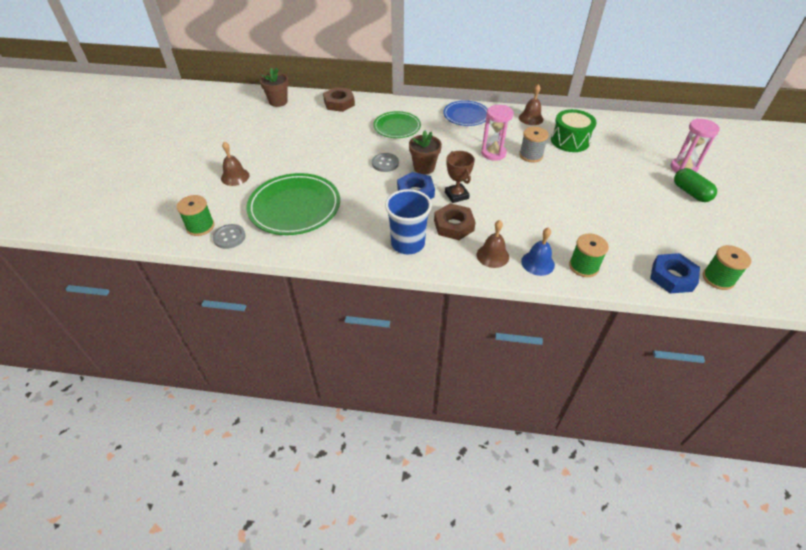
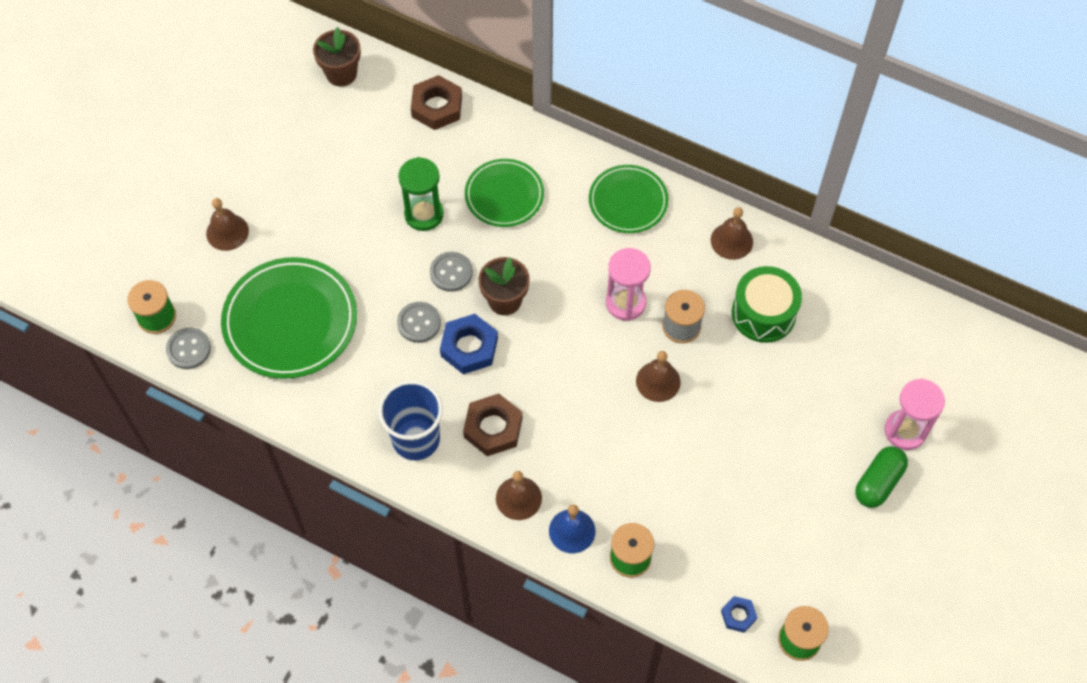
camera: 20 degrees right, 15 degrees up
blue plate [443,100,488,126] -> green plate [589,165,668,233]
brown trophy [445,151,475,203] -> none
blue nut [650,253,700,294] -> blue nut [721,596,757,633], size x0.55
green capsule [674,168,717,202] -> green capsule turned 45 degrees clockwise [855,446,908,508]
none -> grey button [397,302,441,343]
none -> green hourglass [398,157,444,231]
none -> brown bell [636,351,681,402]

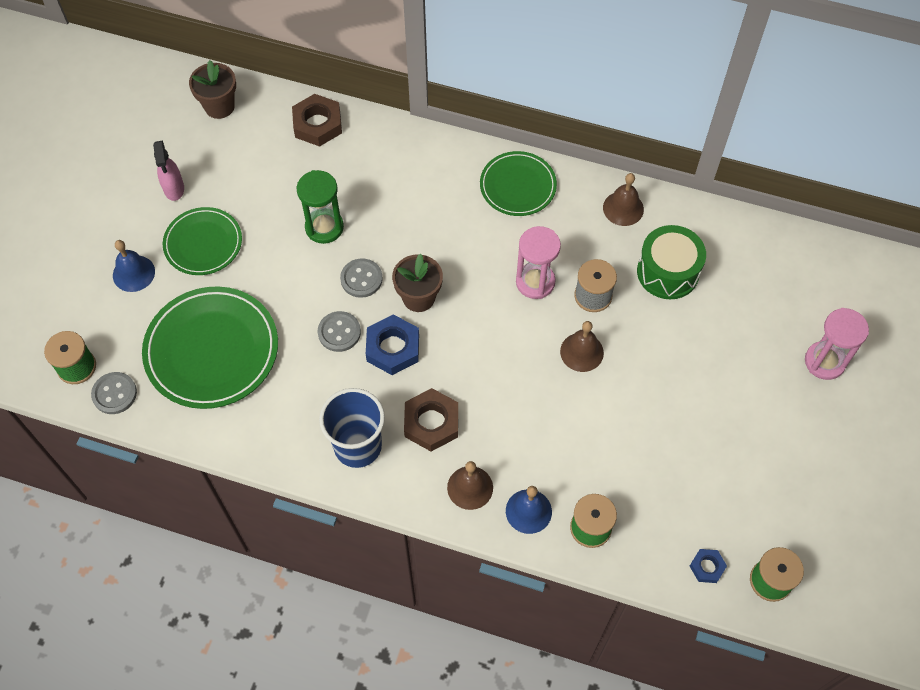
camera: 10 degrees left, 0 degrees up
brown bell [206,198,249,251] -> blue bell [113,240,155,292]
green plate [465,159,544,227] -> green plate moved to [163,207,242,275]
green capsule [855,446,908,508] -> none
none -> pink spray bottle [153,140,184,201]

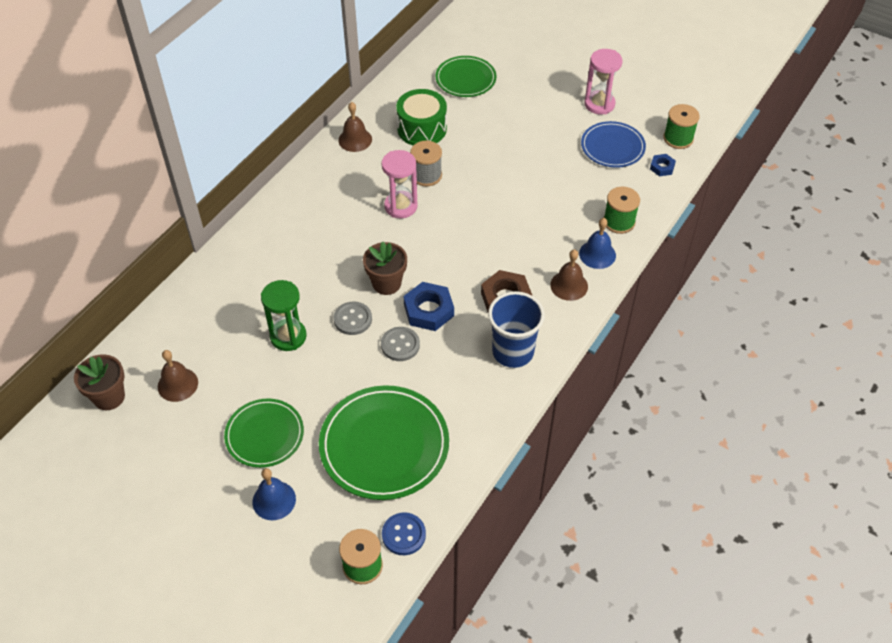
camera: 75 degrees left, 10 degrees down
grey button [91,372,137,414] -> blue button [382,512,426,555]
pink spray bottle [153,140,184,201] -> none
brown nut [292,94,342,147] -> none
green plate [480,151,557,216] -> green plate moved to [435,56,496,97]
brown bell [560,321,604,372] -> brown bell moved to [158,350,198,402]
pink hourglass [805,308,869,380] -> pink hourglass moved to [585,49,623,114]
none -> blue plate [581,121,646,168]

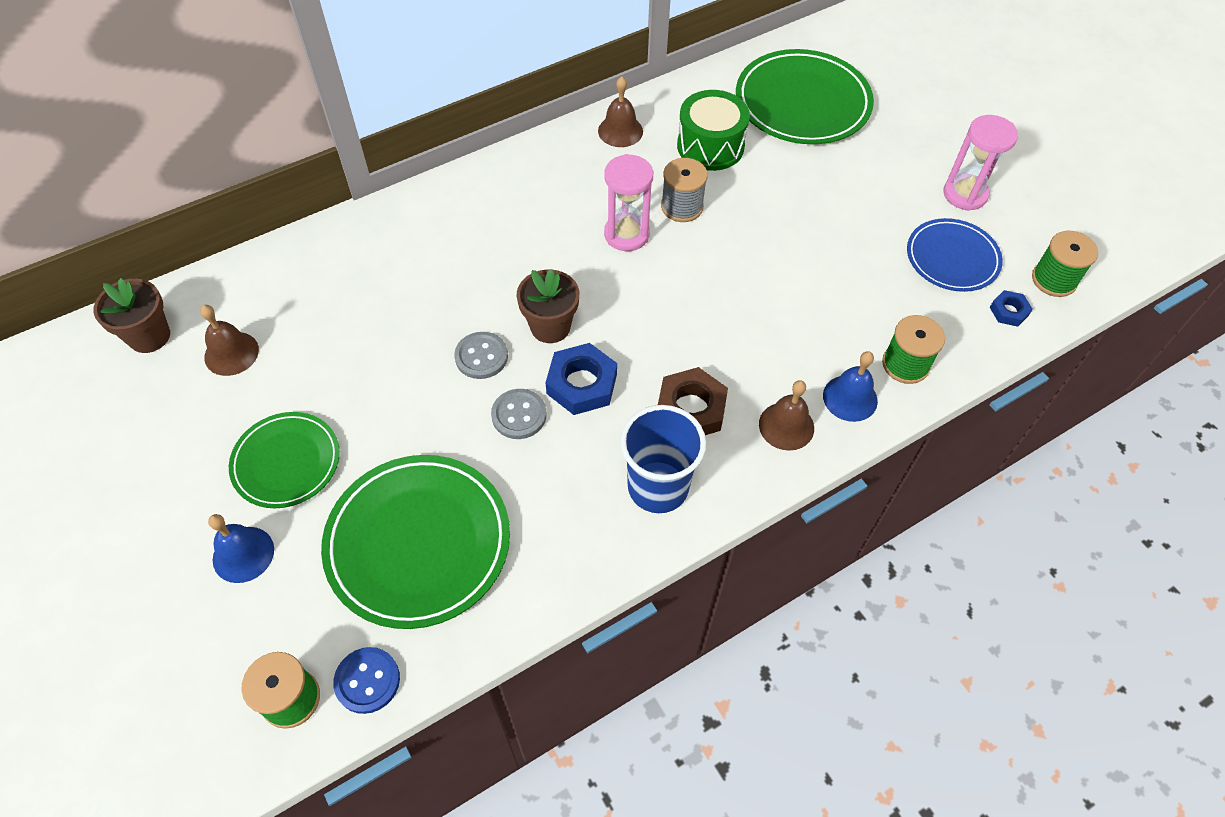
camera: 25 degrees right, 5 degrees up
green hourglass [261,280,306,351] -> none
green plate [435,56,496,97] -> green plate [736,49,874,144], size x1.63

